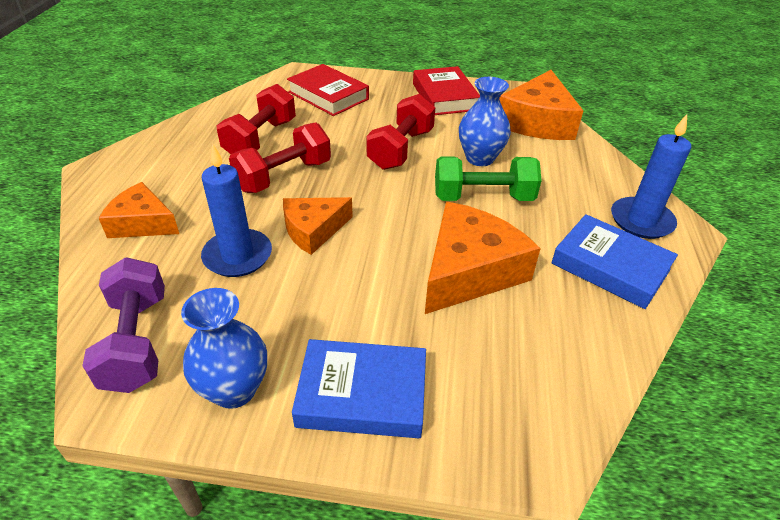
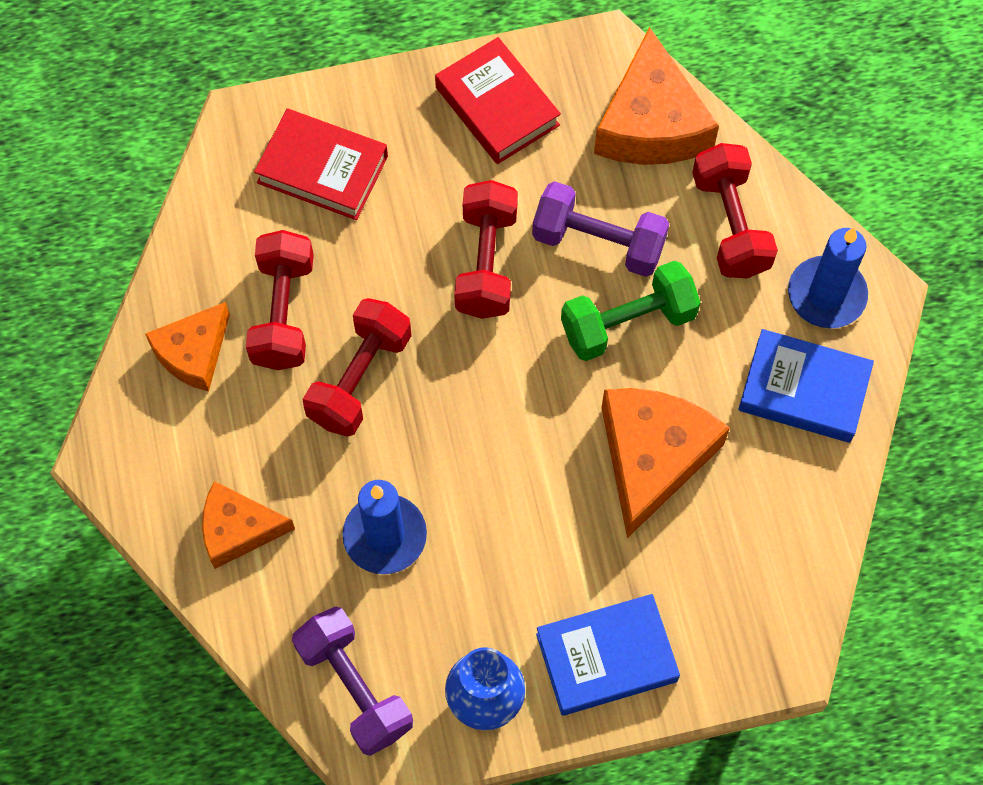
camera: 20 degrees left, 25 degrees up
orange cheese [283,197,353,255] -> orange cheese moved to [145,302,230,391]
blue vase [459,77,511,166] -> purple dumbbell [532,181,669,277]
none -> red dumbbell [692,143,778,278]

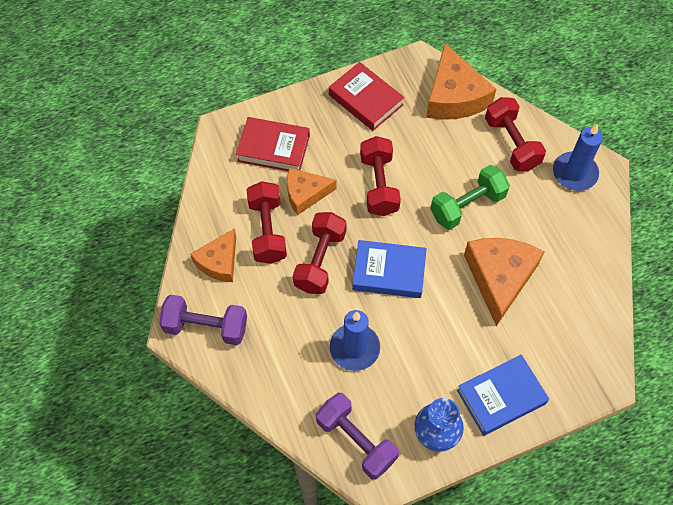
camera: 10 degrees left, 5 degrees down
orange cheese [202,481,295,569] -> orange cheese moved to [287,168,336,215]
purple dumbbell [532,181,669,277] -> purple dumbbell moved to [159,294,247,345]
blue book [738,329,874,443] -> blue book moved to [352,240,427,298]

